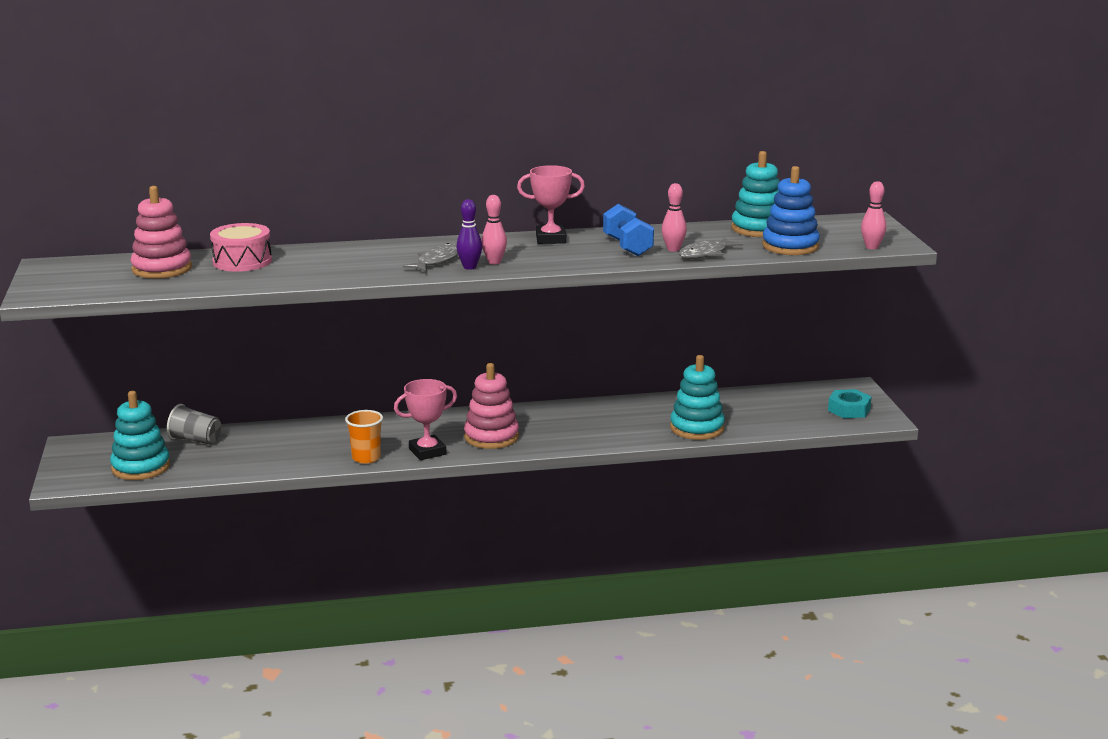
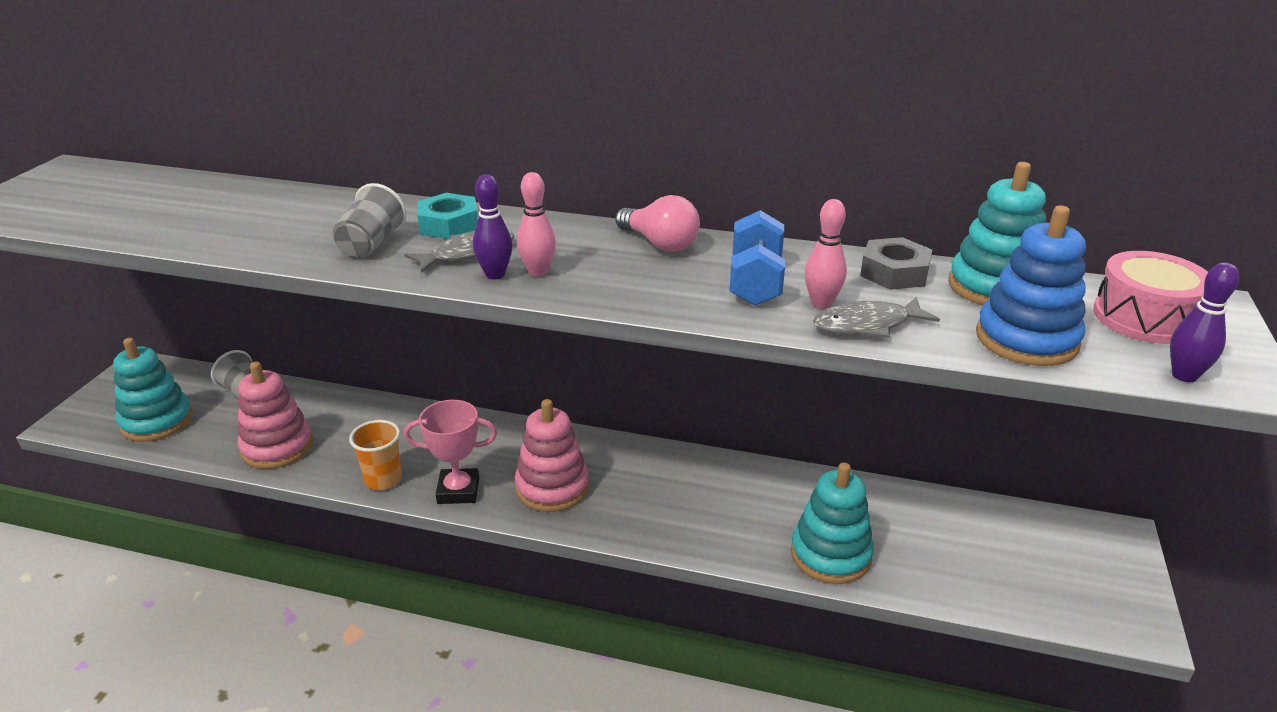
camera: 25 degrees right, 10 degrees up
pink stacking toy [130,186,192,279] -> pink stacking toy moved to [237,362,313,469]
pink drum [210,223,272,272] -> pink drum moved to [1093,251,1208,344]
pink trophy [517,165,585,244] -> pink light bulb [615,195,700,252]
turquoise nut [828,389,872,418] -> turquoise nut moved to [417,193,478,239]
pink bowling pin [861,181,886,249] -> purple bowling pin [1170,262,1239,382]
none -> grey cup [333,183,407,258]
none -> grey nut [860,237,932,290]

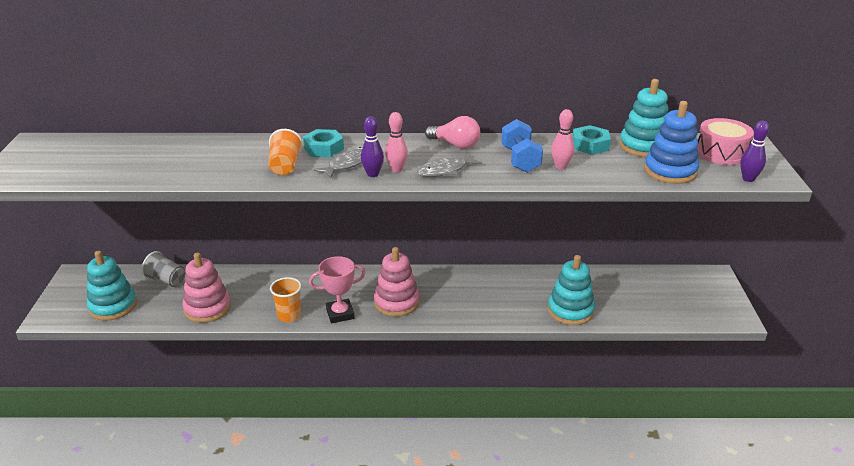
camera: 15 degrees left, 0 degrees up
grey cup [333,183,407,258] -> orange cup [268,129,303,175]
grey fish [813,297,940,338] -> grey fish moved to [417,153,482,177]
grey nut [860,237,932,290] -> turquoise nut [572,125,611,155]

